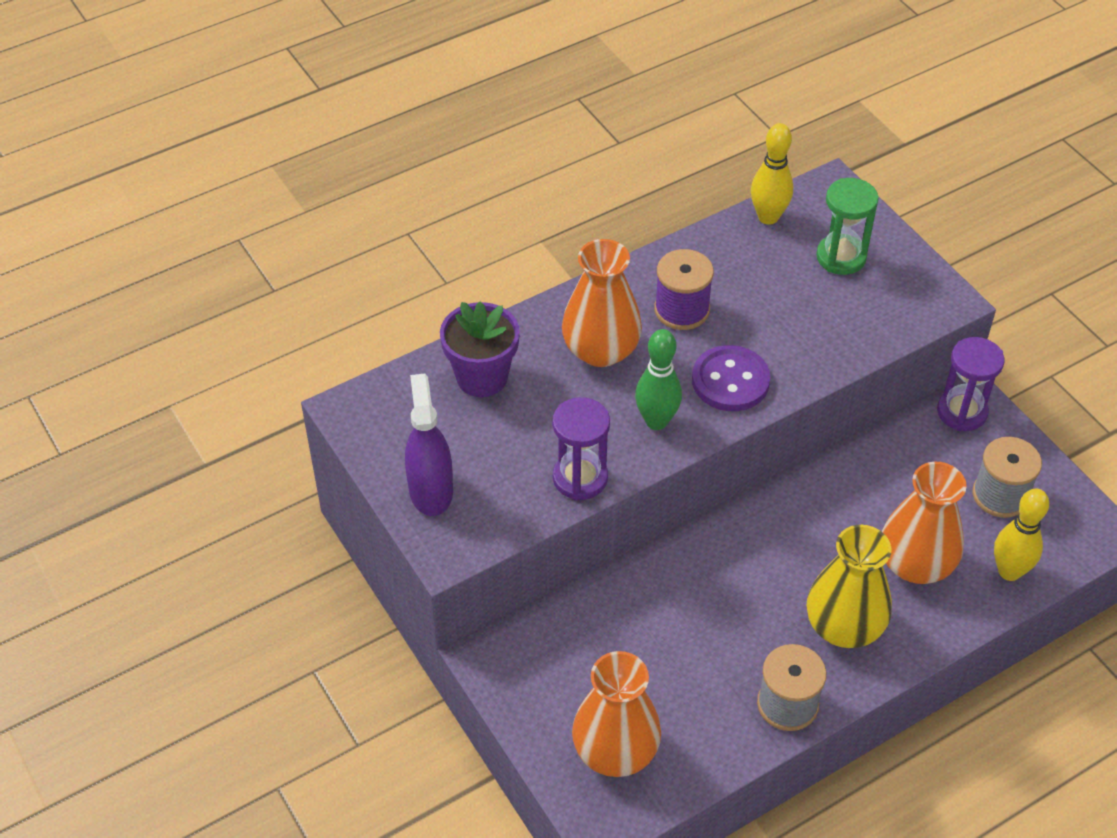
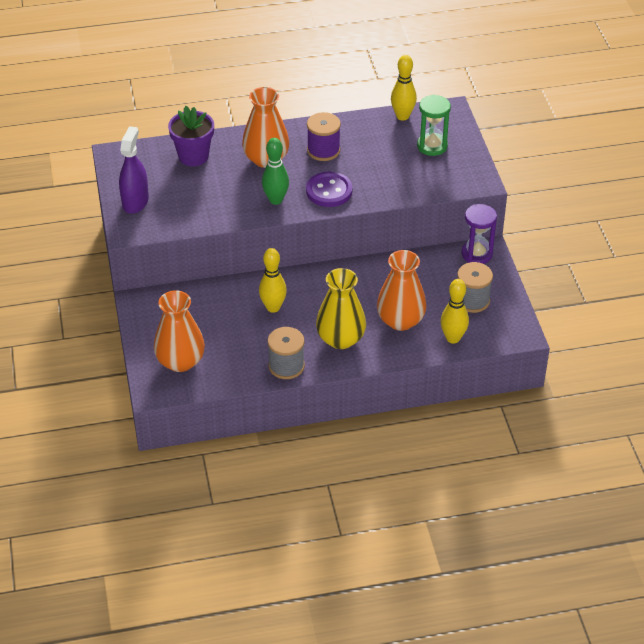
camera: 20 degrees right, 5 degrees down
purple hourglass [553,397,610,500] -> none
none -> yellow bowling pin [259,248,287,313]

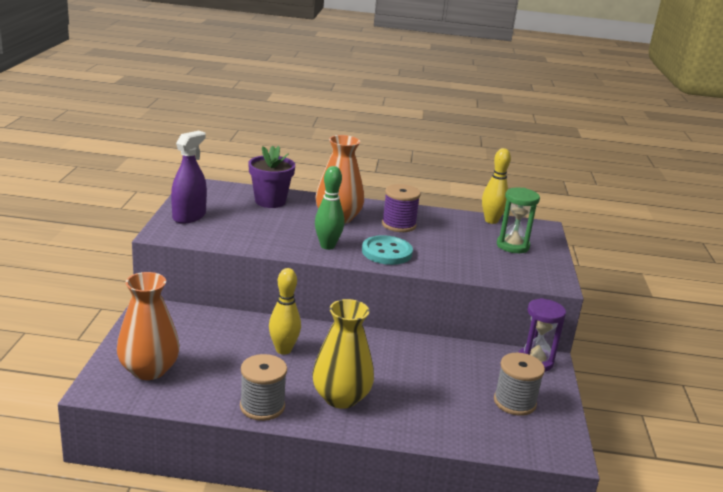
camera: 15 degrees right, 20 degrees down
purple button [306,172,352,207] -> turquoise button [362,235,413,265]
orange vase [377,250,427,331] -> none
yellow bowling pin [441,279,469,344] -> none

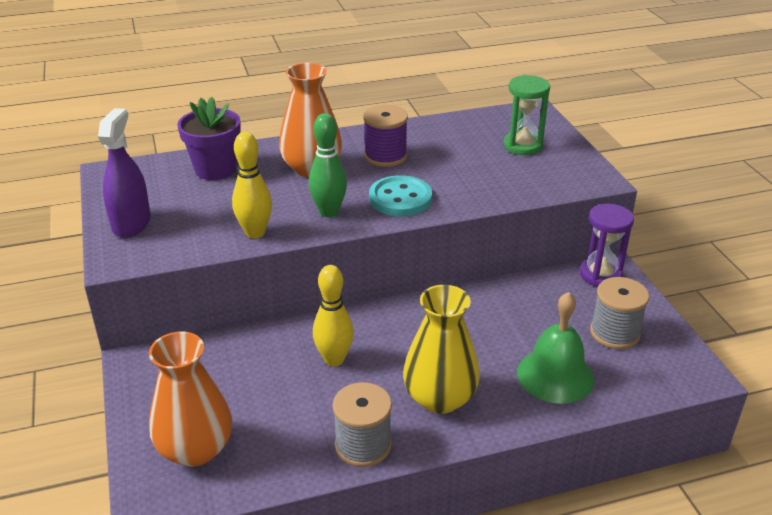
camera: 20 degrees left, 10 degrees up
yellow bowling pin [482,148,511,224] -> yellow bowling pin moved to [232,132,272,238]
none -> green bell [517,292,594,404]

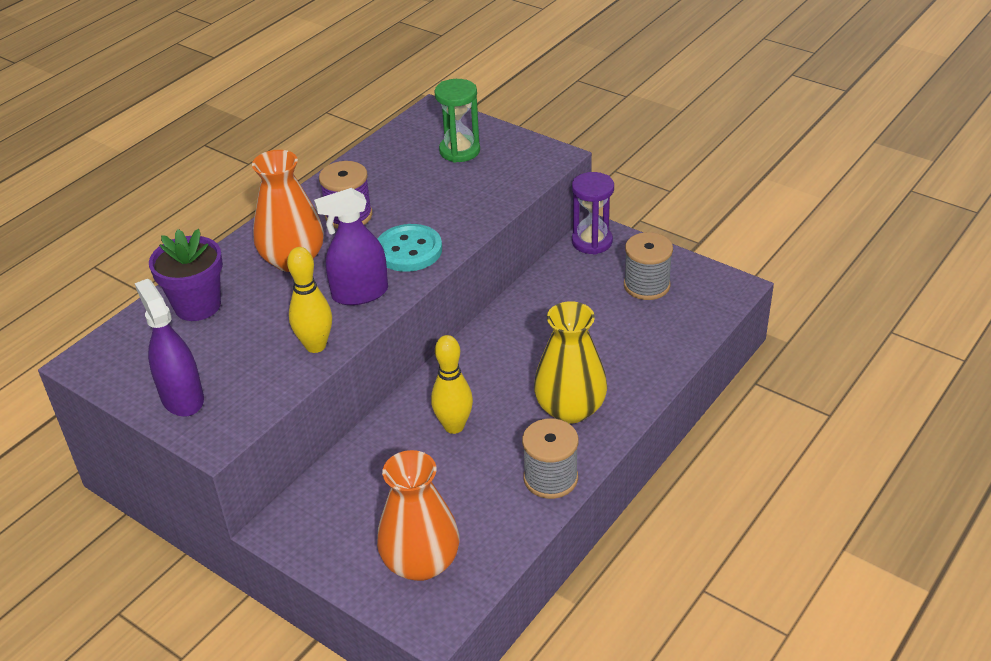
camera: 35 degrees left, 5 degrees up
green bowling pin [309,113,347,217] -> purple spray bottle [314,188,388,305]
green bell [517,292,594,404] -> none

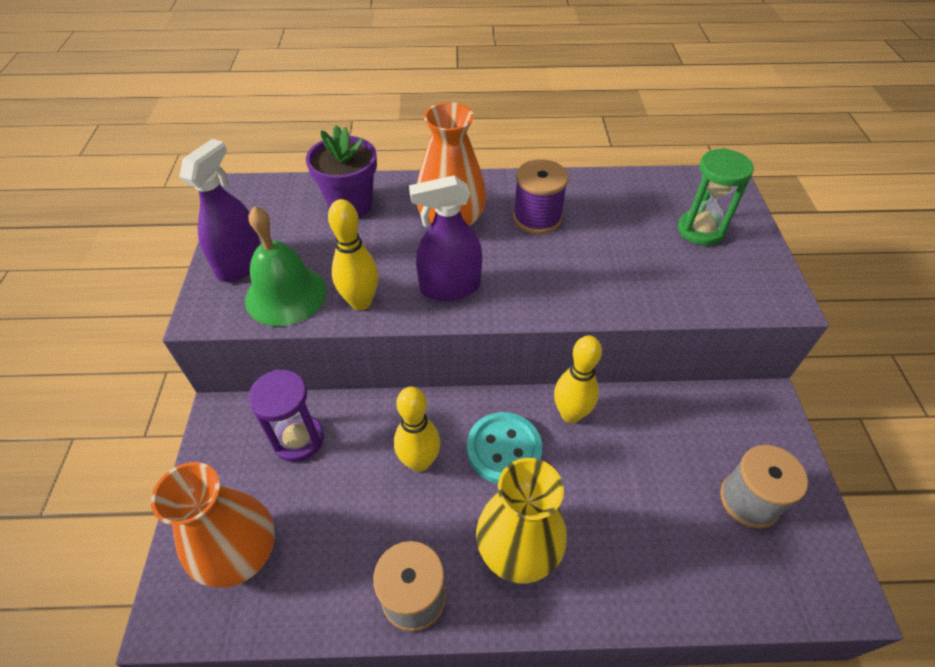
camera: 50 degrees right, 10 degrees up
purple spray bottle [314,188,388,305] -> purple spray bottle turned 45 degrees counterclockwise [409,175,482,301]
turquoise button [378,224,442,272] -> turquoise button moved to [467,412,542,484]
purple hourglass [572,172,614,255] -> purple hourglass moved to [248,369,324,462]
none -> green bell [245,206,327,326]
none -> yellow bowling pin [554,335,602,423]

